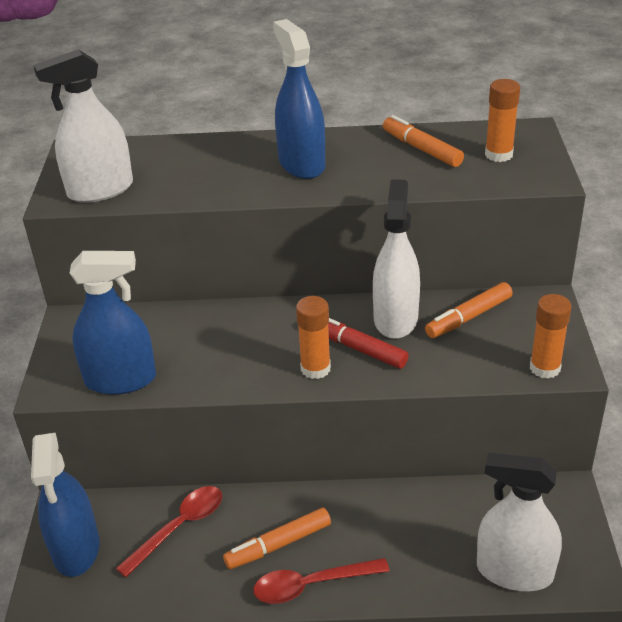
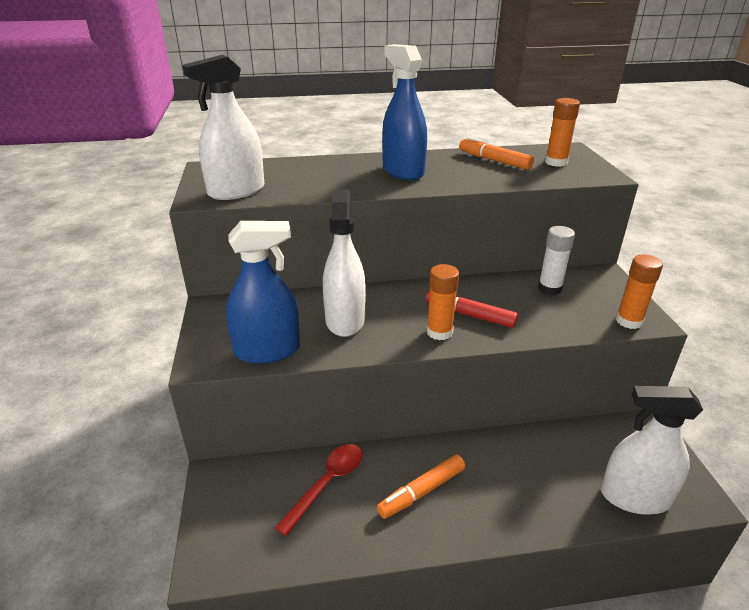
camera: 10 degrees left, 5 degrees down
blue spray bottle [31,433,100,577] -> none
red spoon [253,558,389,604] -> none
white spray bottle [373,179,420,339] -> white spray bottle moved to [323,189,366,337]
orange marker [425,282,513,338] -> white glue stick [538,226,575,295]

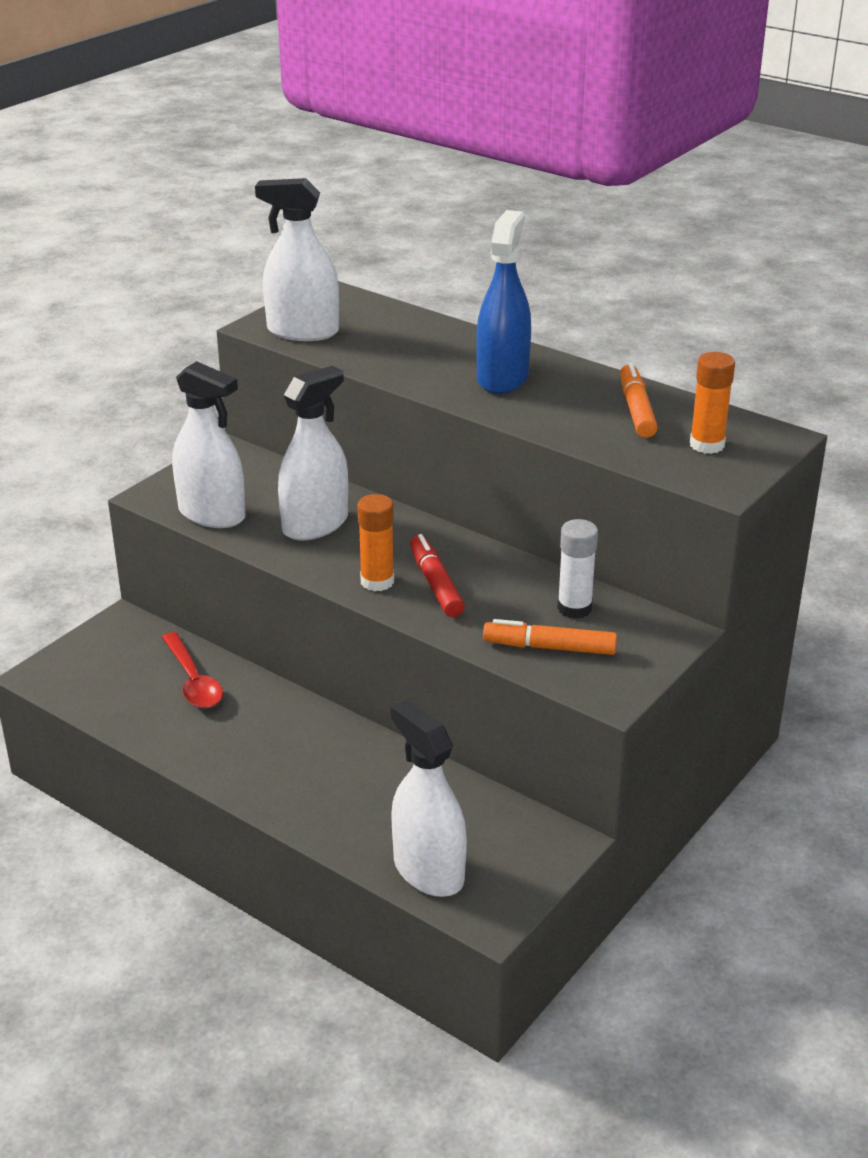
camera: 45 degrees right, 0 degrees up
blue spray bottle [226,221,300,364] -> white spray bottle [172,361,245,528]
red spoon [275,444,362,536] -> red spoon turned 75 degrees clockwise [162,632,223,708]
orange marker [377,455,465,519] -> orange marker moved to [483,619,617,655]
orange glue stick [616,255,663,329] -> none

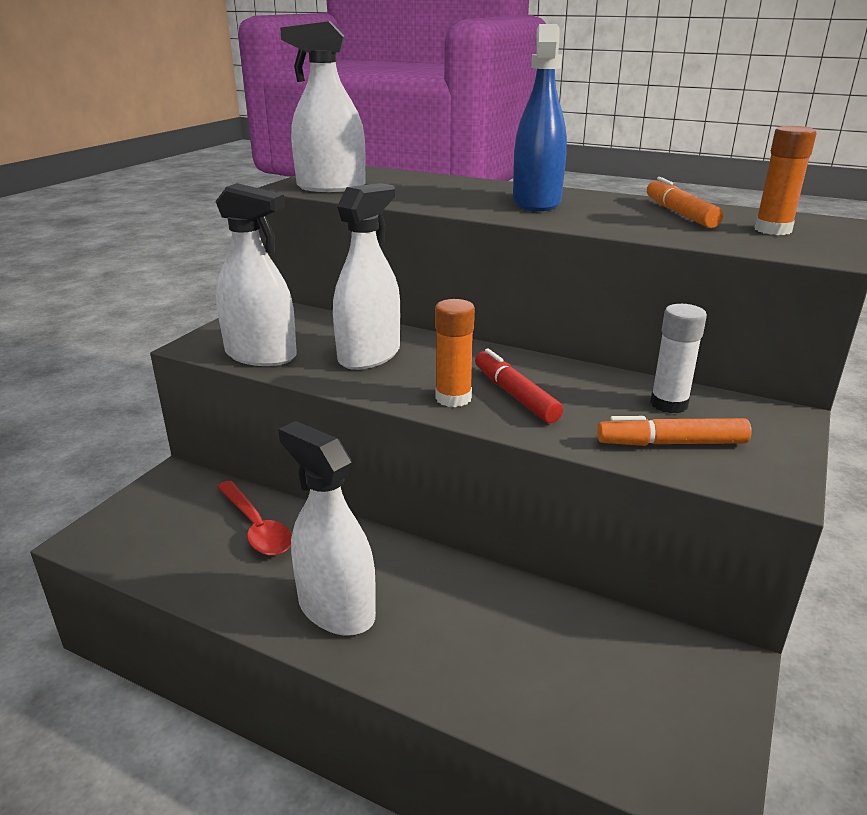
camera: 10 degrees left, 5 degrees down
white spray bottle [391,700,467,897] -> white spray bottle moved to [278,421,376,636]

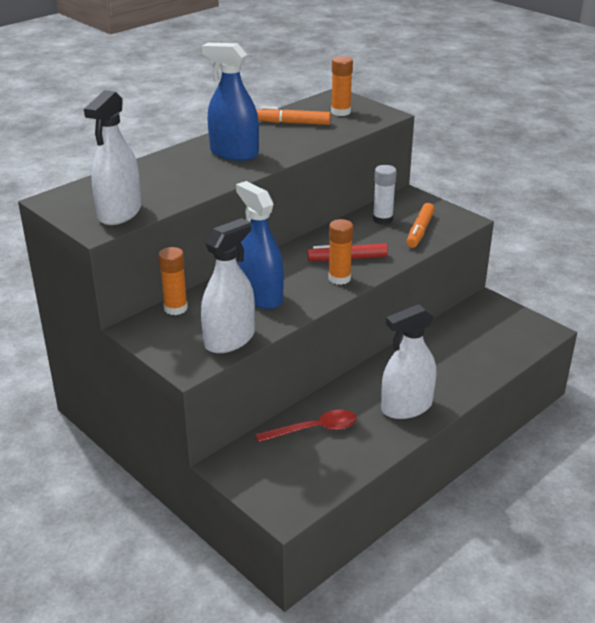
camera: 70 degrees left, 5 degrees up
white spray bottle [333,183,400,370] -> blue spray bottle [236,181,284,309]
none -> orange glue stick [158,247,188,315]

